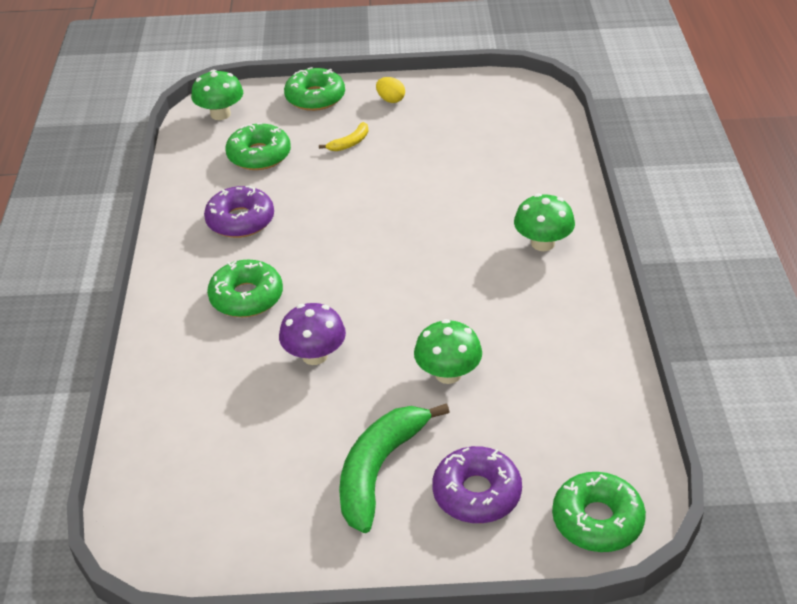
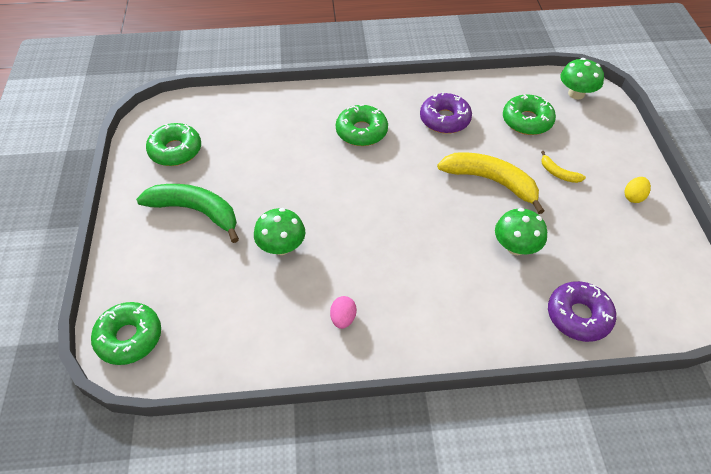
camera: 85 degrees right, 10 degrees up
purple mushroom [279,303,346,365] -> none
green donut [284,67,345,111] -> green donut moved to [146,123,201,166]
purple donut [432,446,522,523] -> purple donut moved to [548,281,616,342]
green mushroom [514,193,575,251] -> green mushroom moved to [495,208,547,255]
none -> pink egg [330,296,357,329]
none -> yellow banana [437,152,544,214]

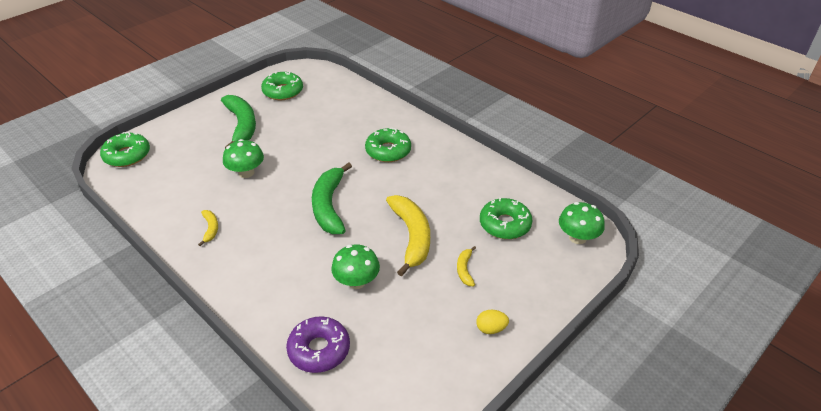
camera: 50 degrees right, 10 degrees down
pink egg [330,296,357,329] -> yellow banana [198,210,218,246]
purple donut [420,92,472,134] -> none
none -> green banana [312,162,352,234]

